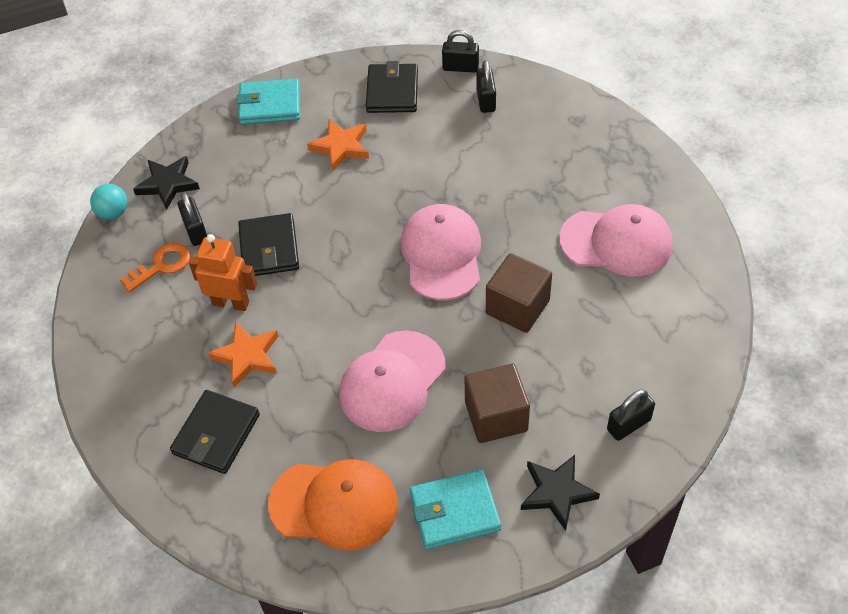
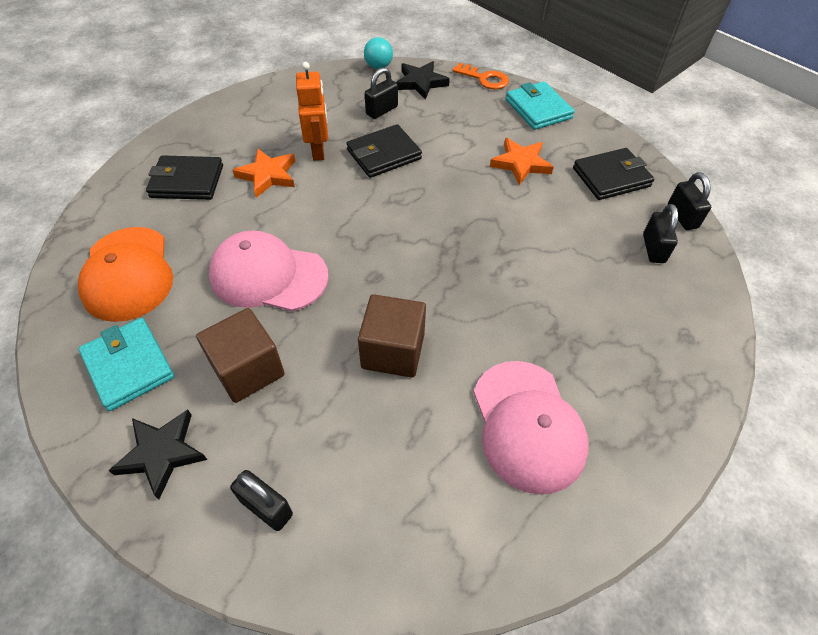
camera: 65 degrees right, 0 degrees up
orange key [120,243,191,292] -> orange key moved to [452,63,509,89]
pink cap [401,204,481,300] -> none
black padlock [476,60,496,113] -> black padlock turned 60 degrees counterclockwise [643,204,678,263]

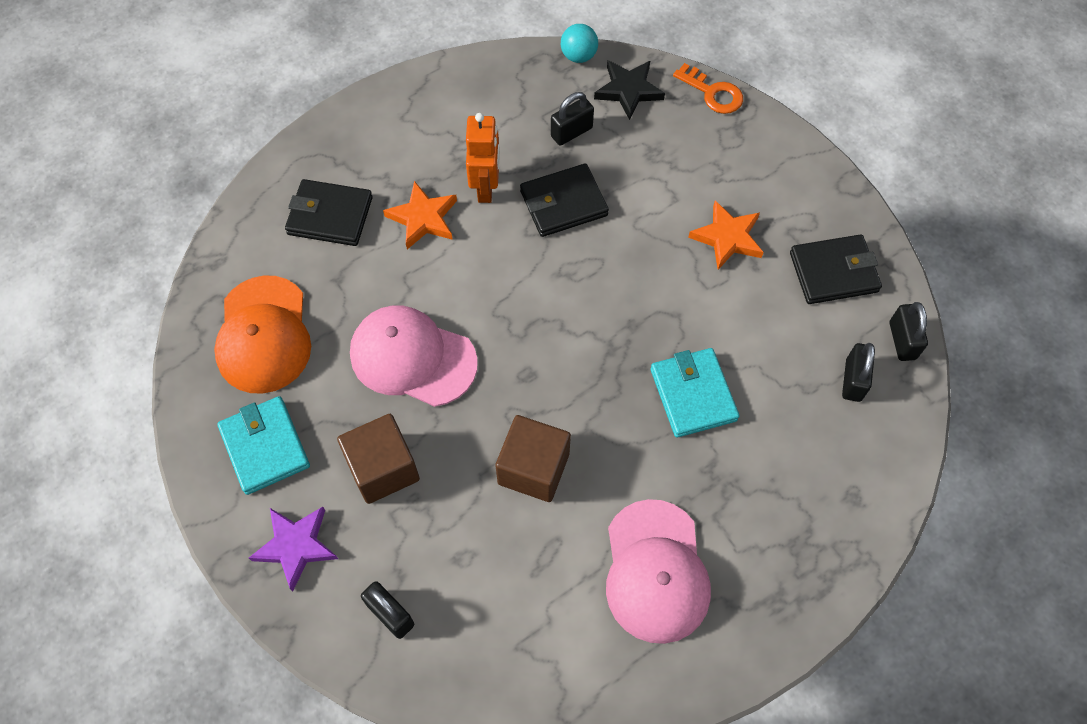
camera: 10 degrees right, 10 degrees up
black star [108,410,207,499] -> purple star [249,507,338,591]
turquoise wallet [506,81,575,130] -> turquoise wallet moved to [651,348,739,438]

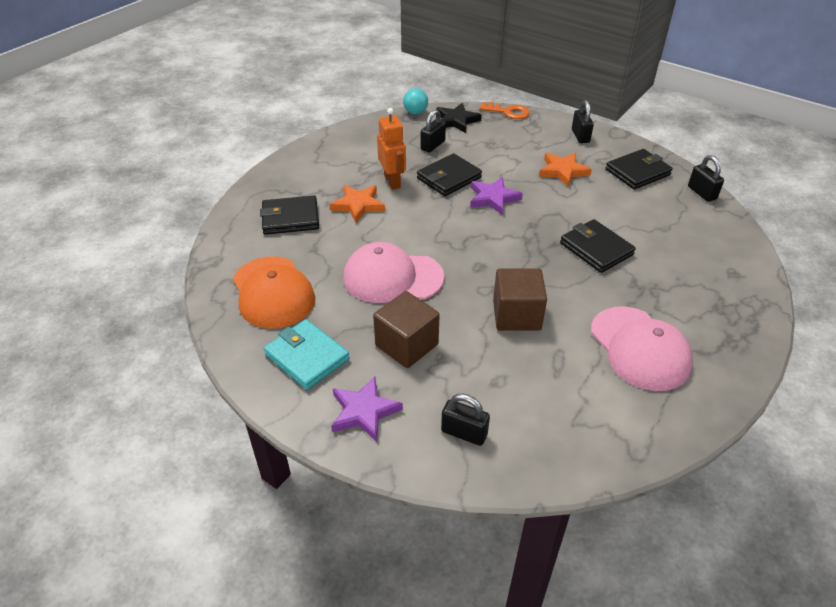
camera: 20 degrees left, 20 degrees down
turquoise wallet [651,348,739,438] -> black wallet [560,219,636,273]
black padlock [842,343,875,402] -> black padlock moved to [572,100,594,143]
none -> purple star [470,177,523,215]

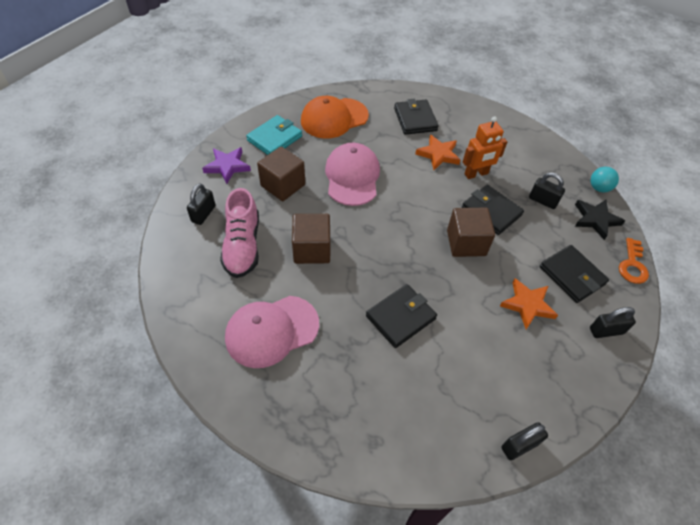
camera: 85 degrees right, 10 degrees up
purple star [470,177,523,215] -> brown cube [447,208,495,257]
black wallet [606,149,673,189] -> black wallet moved to [540,245,609,303]
none -> pink shoe [220,188,259,278]

